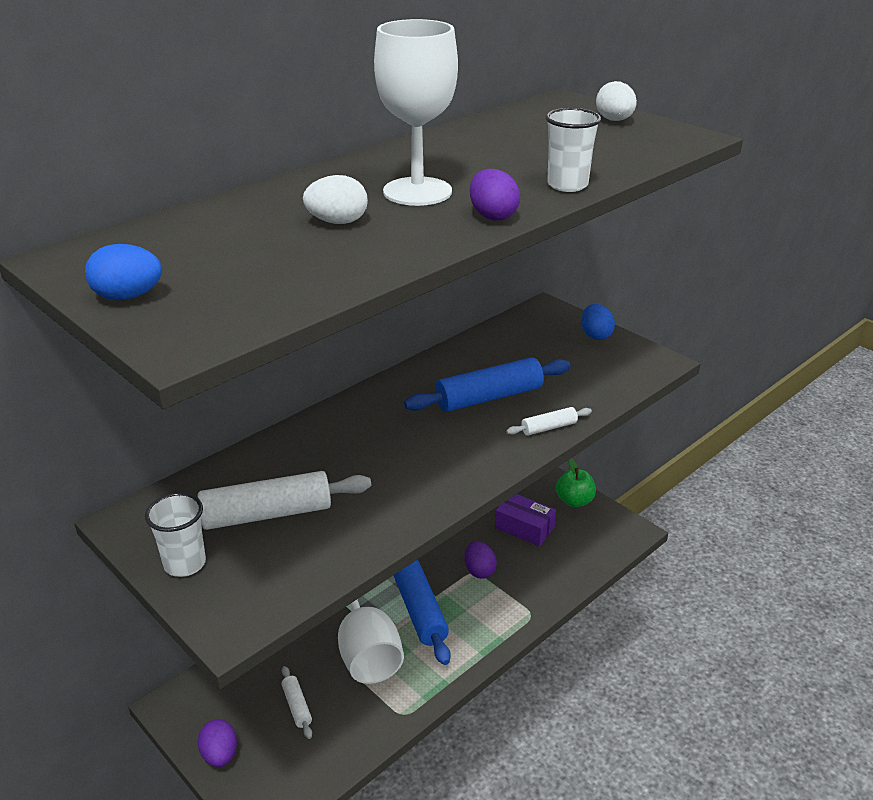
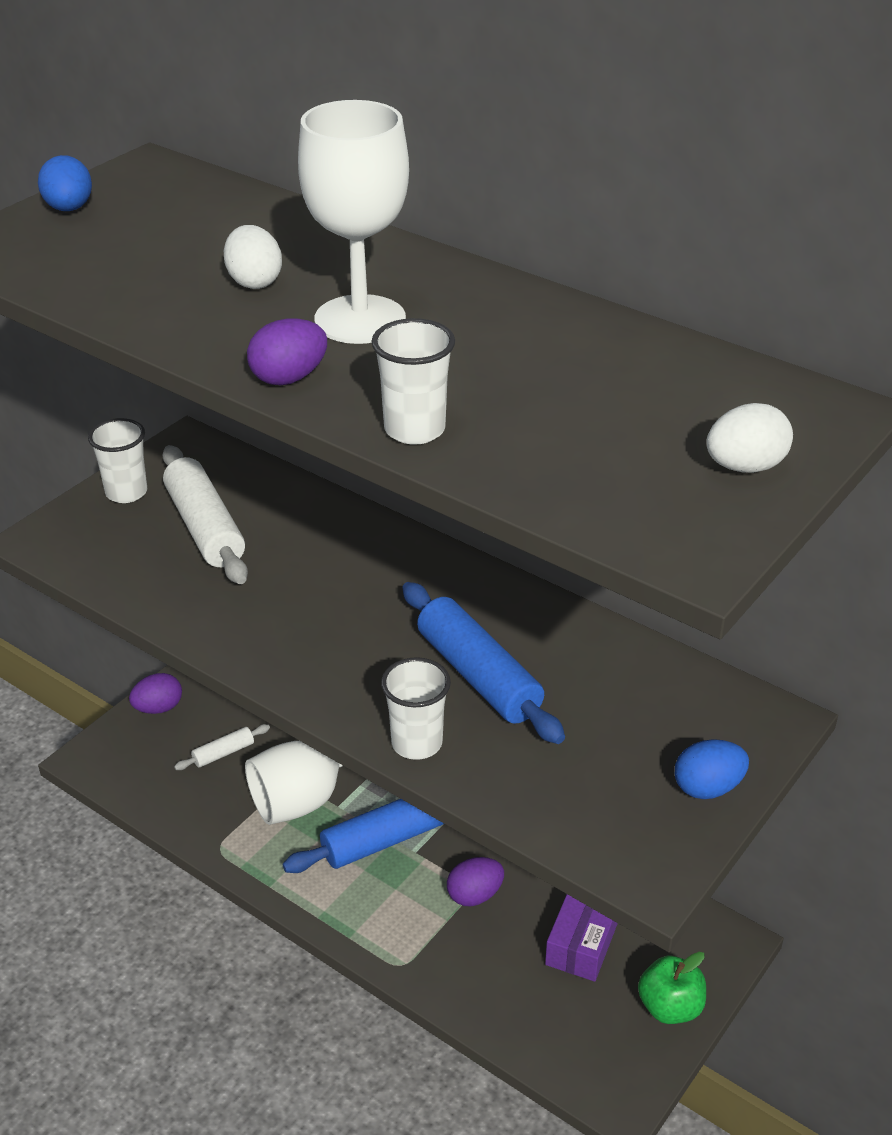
camera: 80 degrees right, 5 degrees up
white rolling pin [506,407,592,436] -> white cup [381,657,451,760]

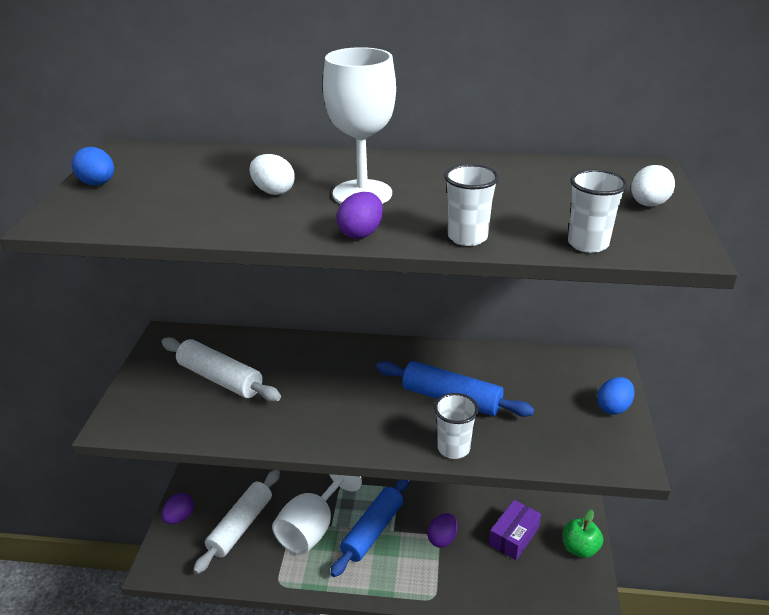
camera: 30 degrees left, 5 degrees down
white cup [88,418,147,503] -> white cup moved to [568,169,628,253]
white rolling pin [174,724,270,770] -> white rolling pin [193,470,280,574], size x2.00
purple box [545,894,618,982] -> purple box turned 45 degrees clockwise [489,500,541,560]

